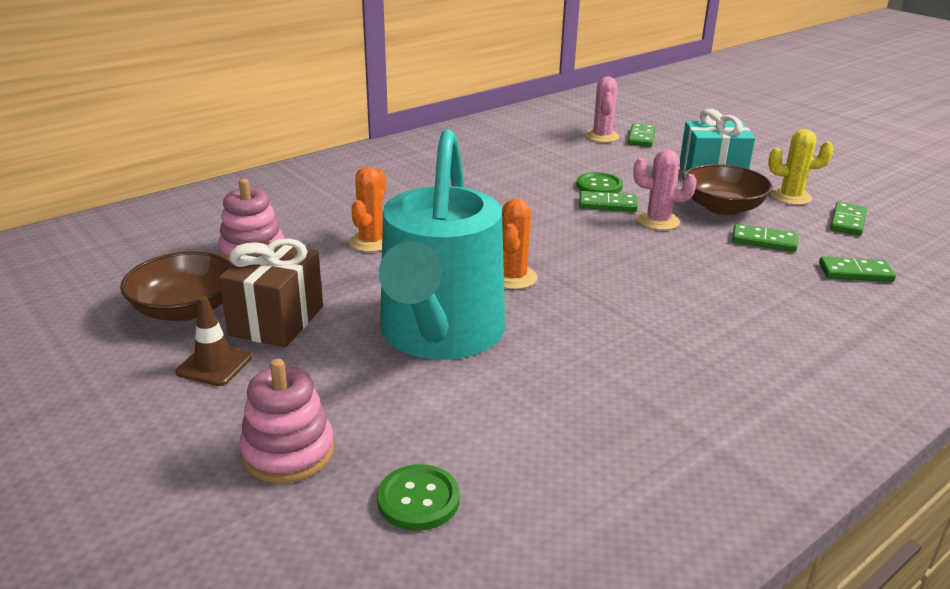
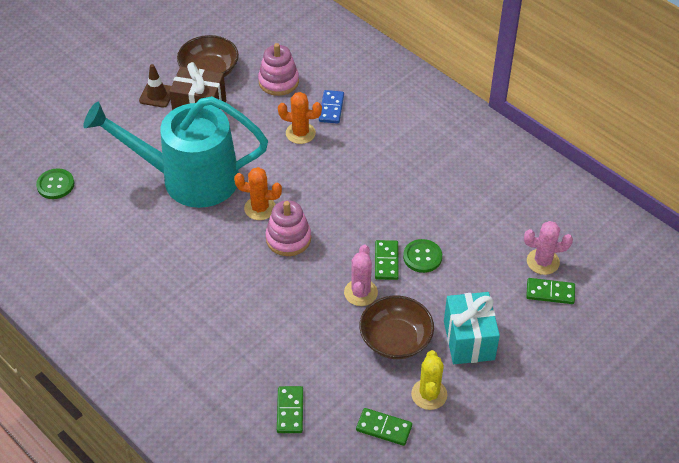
camera: 85 degrees right, 20 degrees up
pink stacking toy [239,359,334,483] -> pink stacking toy moved to [265,200,311,256]
green domino [732,224,798,252] -> none
none -> blue domino [319,90,344,124]

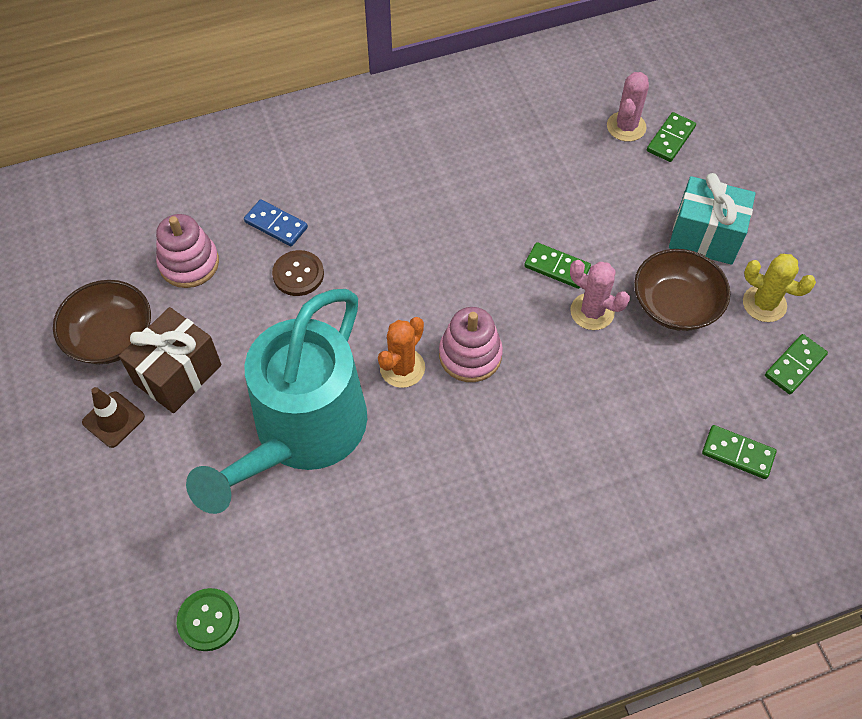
camera: 65 degrees left, 10 degrees up
orange cactus [278,92,322,144] -> brown button [272,250,324,296]
green button [403,239,442,273] -> none

